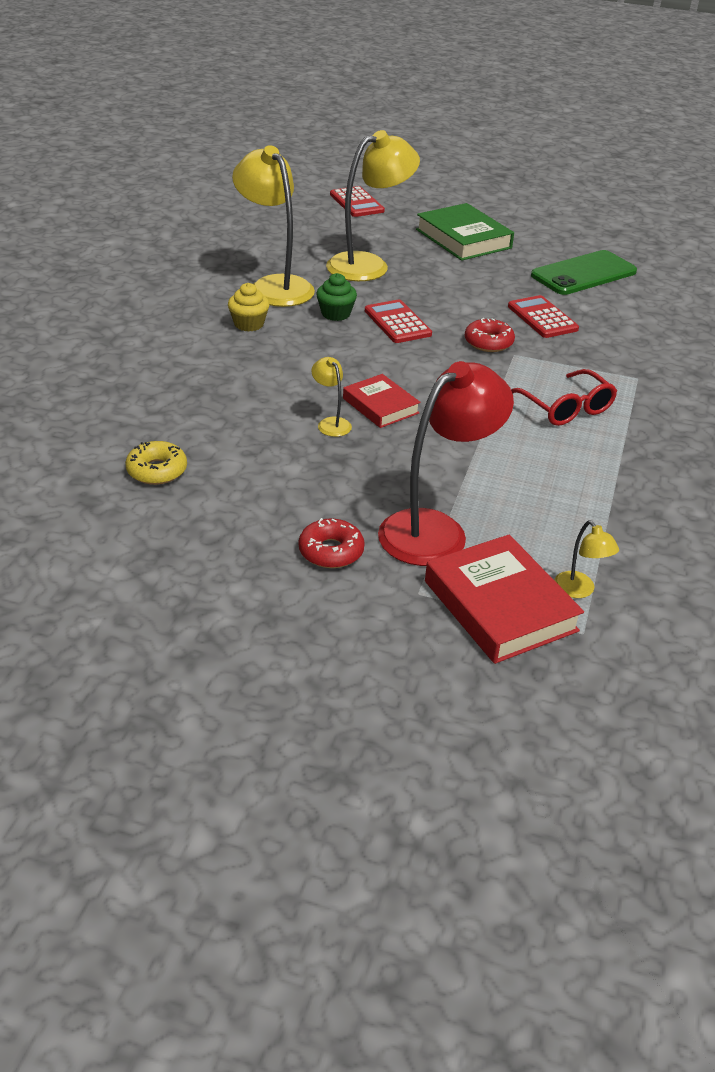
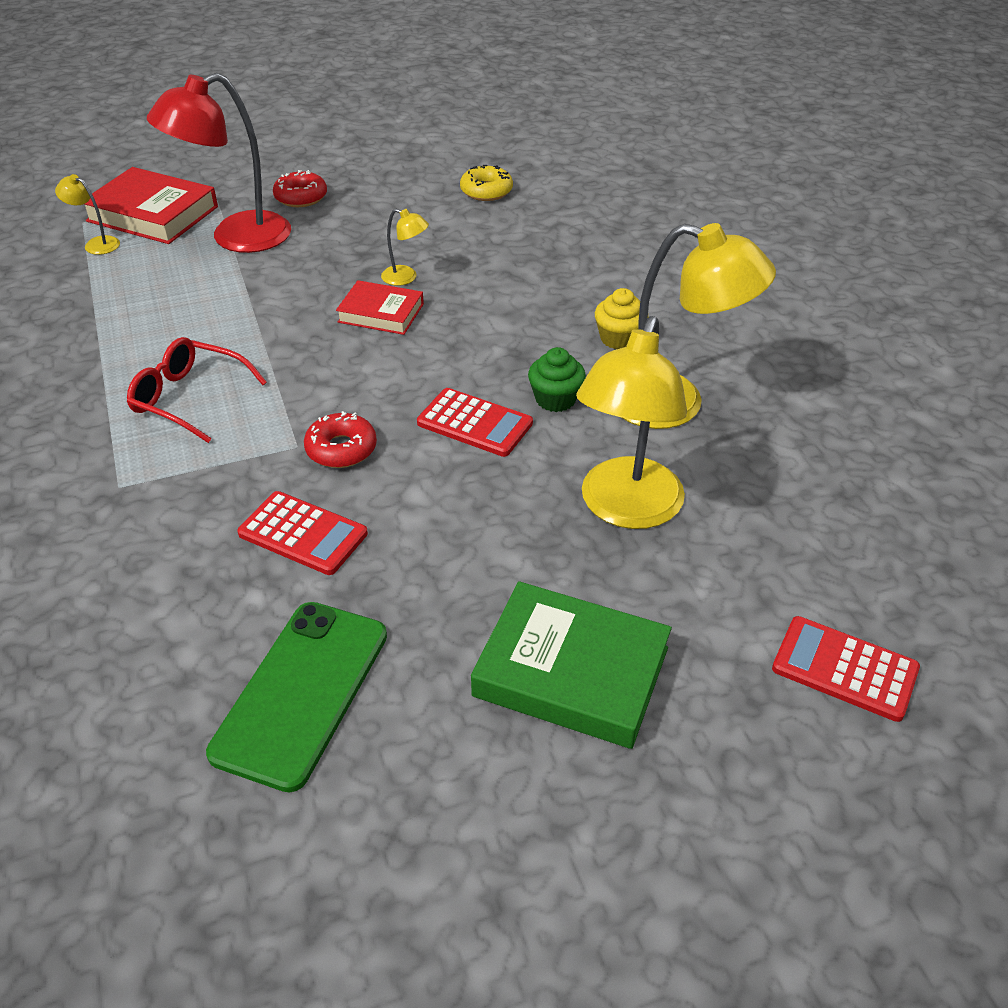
camera: 145 degrees right, 5 degrees up
red lamp [378,361,514,566] -> red lamp turned 45 degrees clockwise [147,73,291,253]

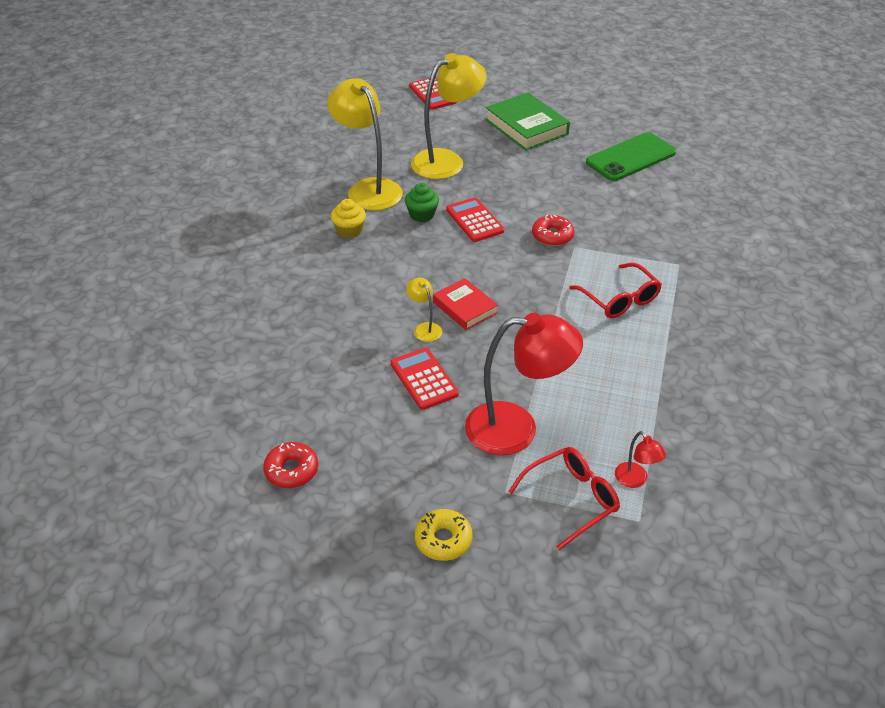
camera: 145 degrees left, 0 degrees up
yellow lamp [55,174,120,255] -> red lamp [615,431,666,488]
red book [85,167,218,244] -> red glasses [508,447,620,550]
red calculator [237,491,368,575] -> red calculator moved to [390,348,459,410]
red donut [273,170,327,207] -> red donut moved to [263,442,318,488]
yellow donut [460,165,513,201] -> yellow donut moved to [415,509,473,561]

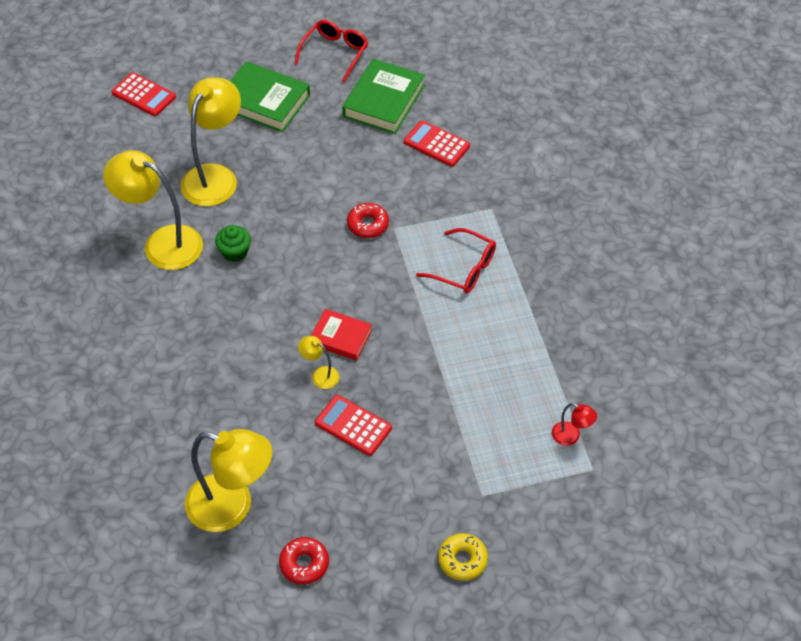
camera: 30 degrees left, 10 degrees up
yellow cupcake [331,199,366,238] -> none
red calculator [446,197,504,242] -> red calculator moved to [404,120,470,167]
red lamp [465,313,583,456] -> none
red glasses [508,447,620,550] -> red glasses moved to [294,20,368,83]
green phone [586,132,676,181] -> green book [342,58,425,134]
none -> yellow lamp [185,429,272,532]

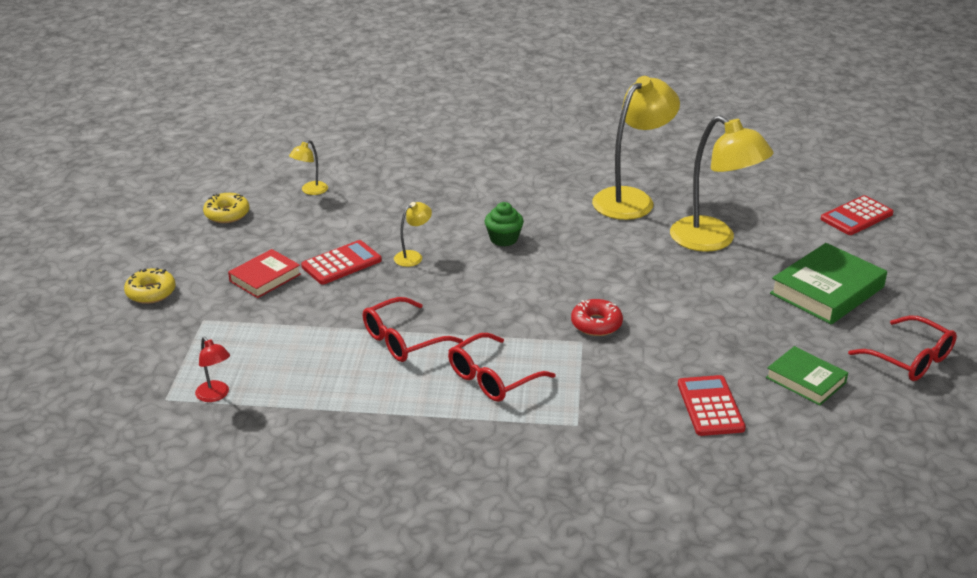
camera: 110 degrees right, 20 degrees down
yellow lamp [185,429,272,532] -> yellow lamp [289,140,328,195], size x0.44
green cupcake [215,225,251,262] -> green cupcake moved to [485,202,524,246]
red donut [279,537,329,584] -> yellow donut [203,193,249,223]
red book [311,309,372,361] -> red book moved to [228,249,301,298]
green book [342,58,425,134] -> green book [766,346,848,405], size x0.61
red calculator [404,120,470,167] -> red calculator turned 60 degrees counterclockwise [678,375,746,436]
red lamp [552,403,597,446] -> red lamp turned 90 degrees counterclockwise [195,337,230,402]
none -> red glasses [363,297,463,362]

